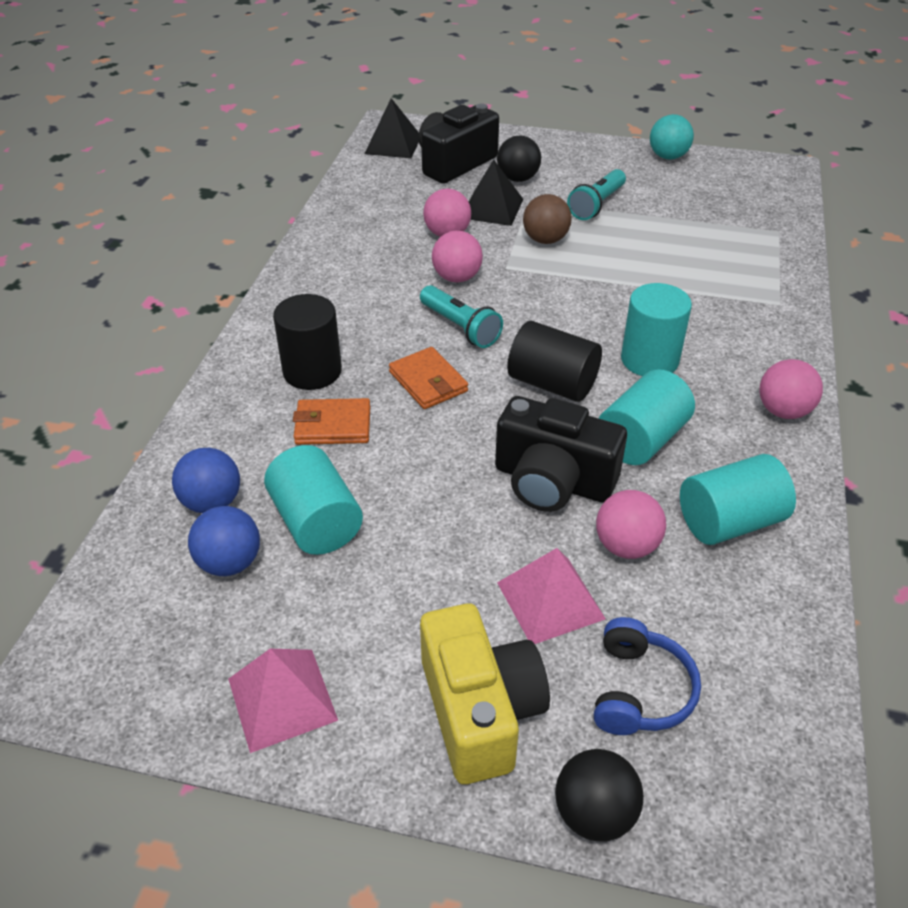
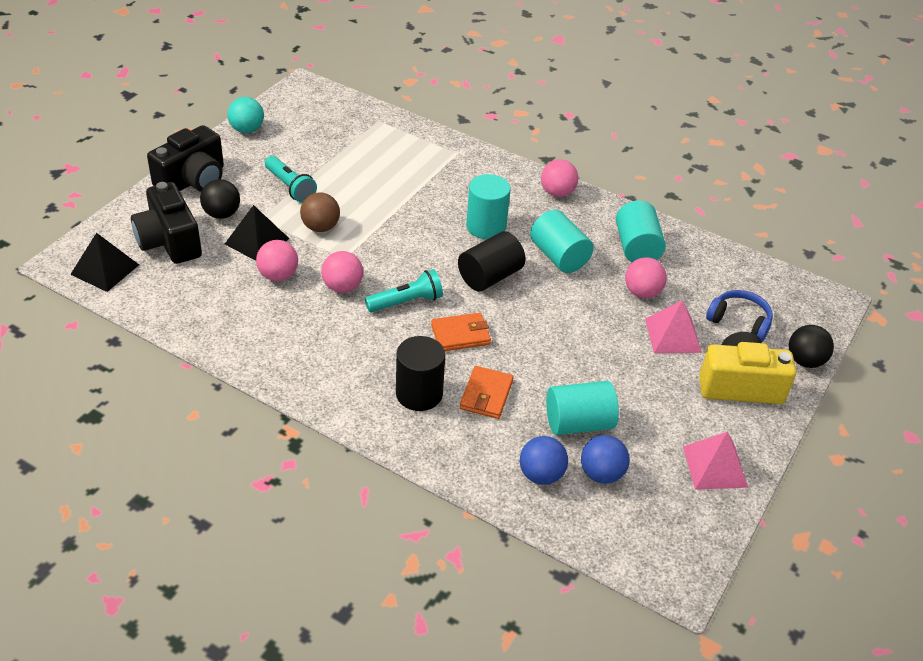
camera: 75 degrees left, 0 degrees up
black camera [495,396,627,512] -> black camera moved to [147,125,224,192]

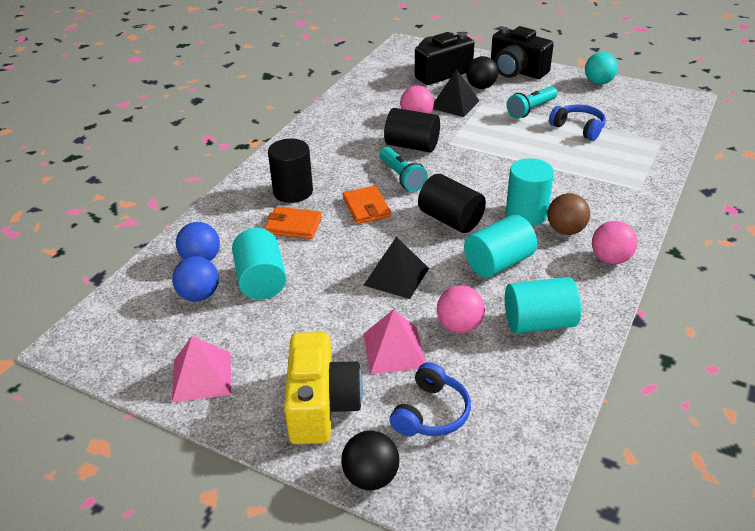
camera: 90 degrees right, 5 degrees down
black pyramid [70,233,139,292] -> black pyramid moved to [363,237,429,299]
brown ball [300,192,340,232] -> brown ball moved to [547,193,590,235]
pink ball [321,251,363,293] -> black cylinder [384,108,440,152]
none -> blue headphones [549,104,606,141]

